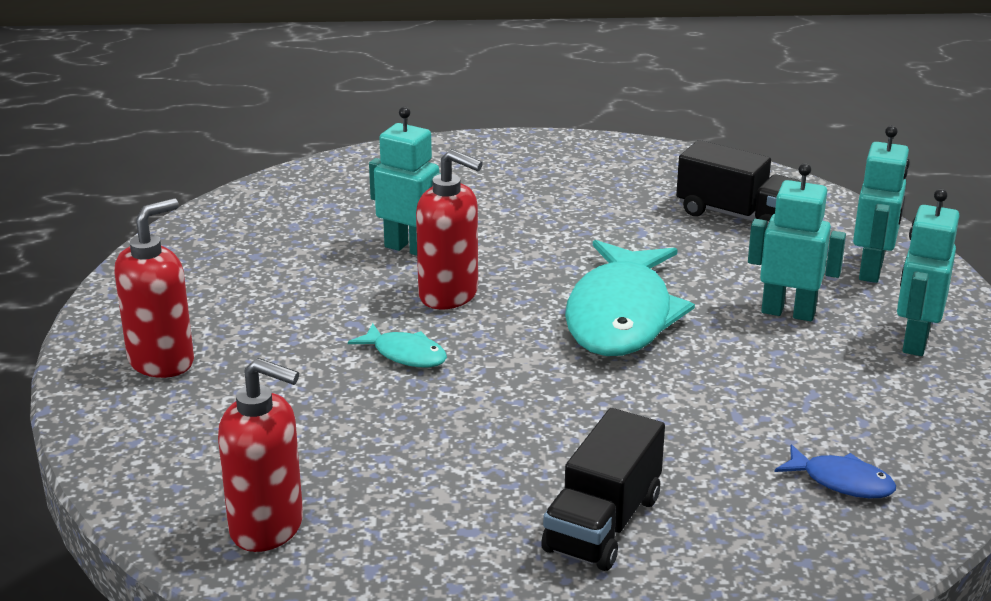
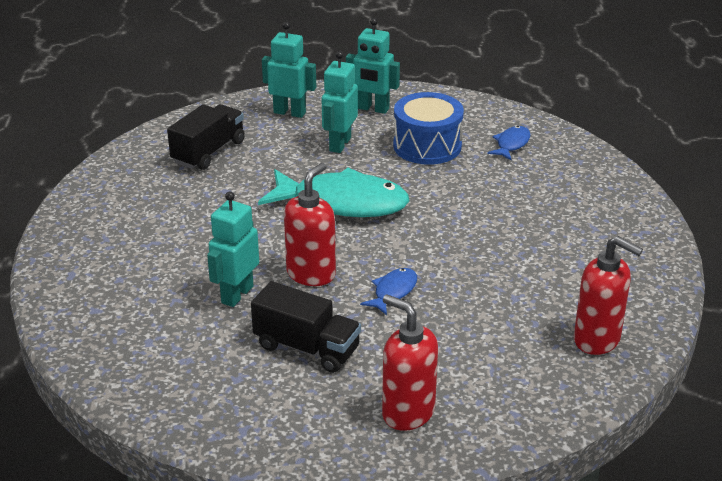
camera: 90 degrees left, 5 degrees up
red soap dispenser [218,358,303,552] -> red soap dispenser turned 105 degrees clockwise [574,236,643,355]
turquoise fish [348,323,447,367] -> blue fish [360,268,417,315]
black truck [541,408,665,571] -> black truck moved to [251,281,361,373]
none -> blue drum [393,92,464,165]

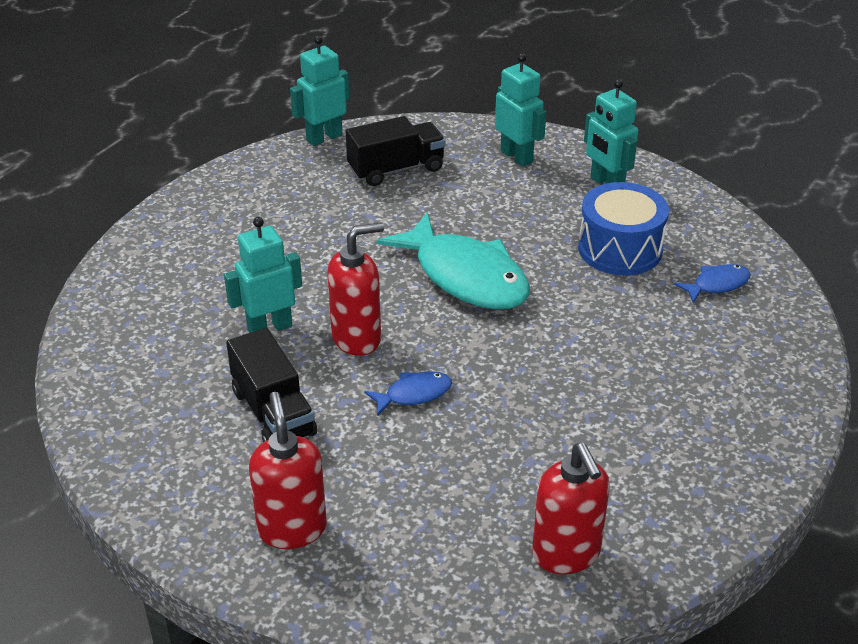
camera: 35 degrees right, 5 degrees up
turquoise robot [322,51,358,153] -> turquoise robot moved to [290,35,350,146]

